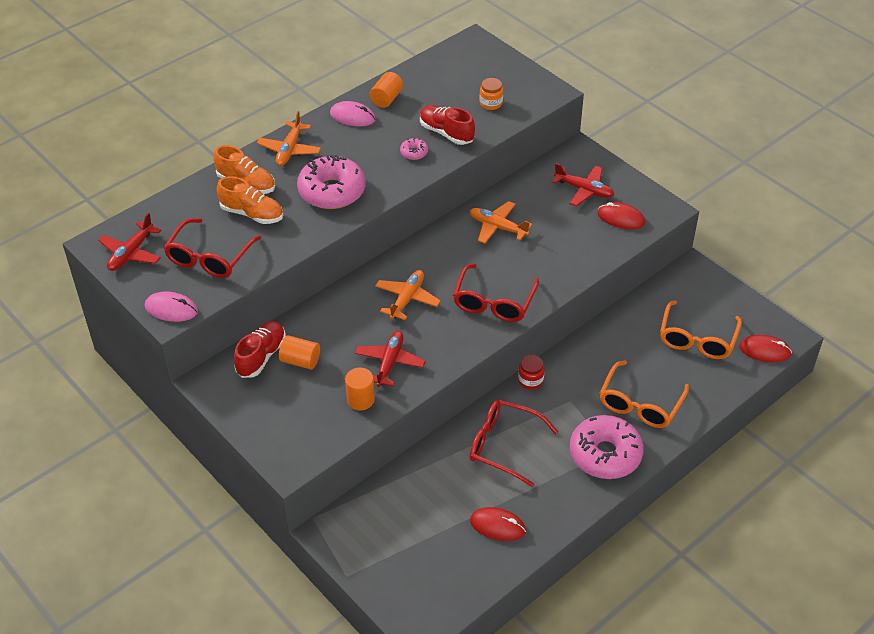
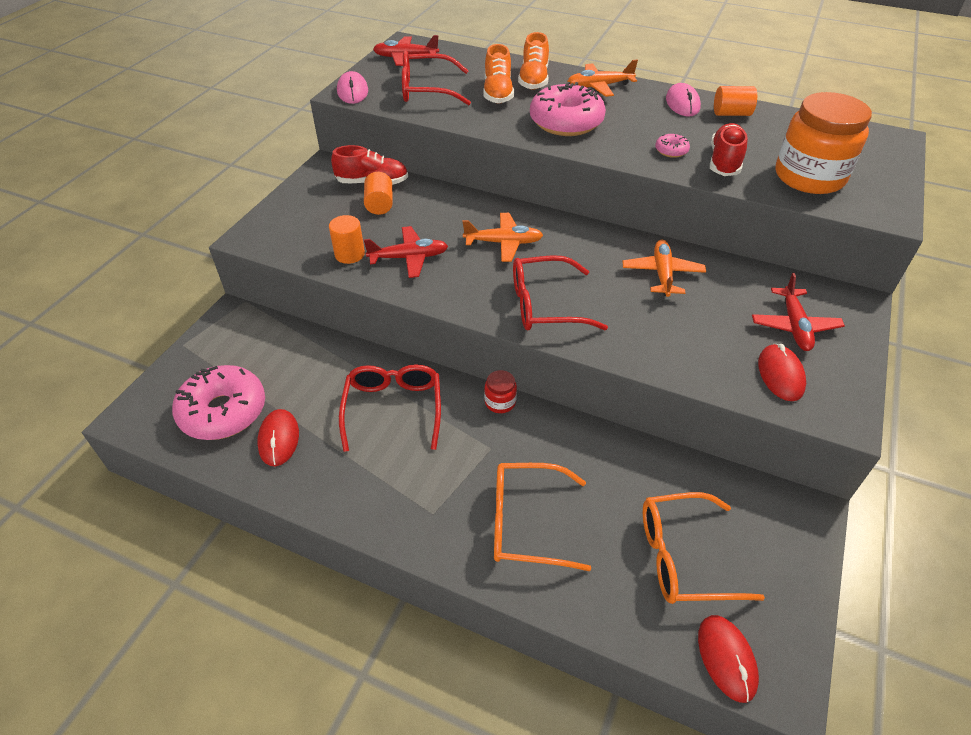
camera: 65 degrees right, 0 degrees up
orange jar [480,78,503,110] -> orange jar [775,92,872,194], size x2.32
pink donut [570,415,644,479] -> pink donut moved to [172,365,265,440]

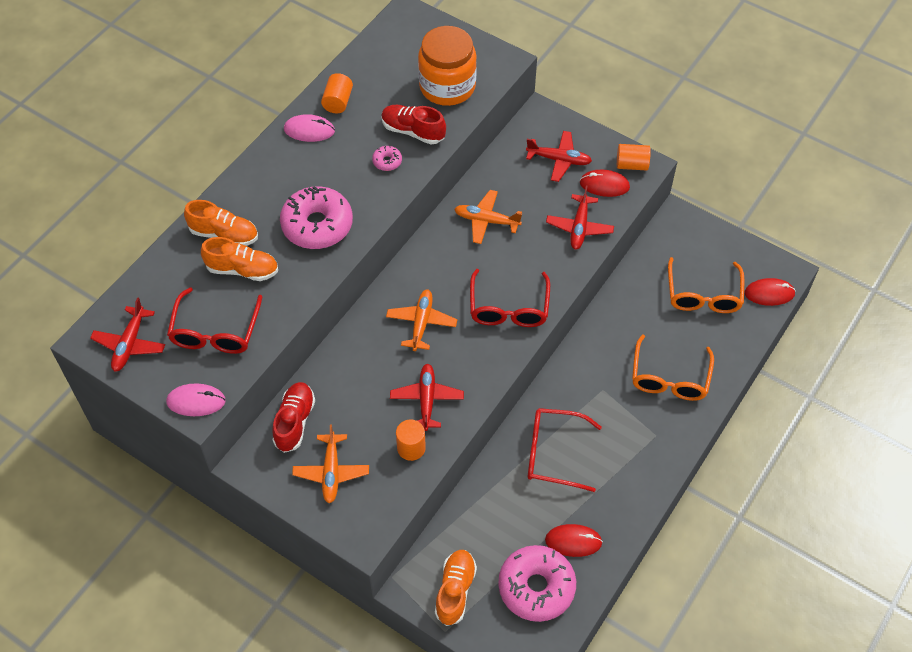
camera: 80 degrees left, 10 degrees up
orange cylinder [364,172,393,215] -> orange cylinder moved to [617,144,651,171]
red jar [484,370,517,413] -> none
orange plane [567,60,638,97] -> orange plane moved to [292,424,369,503]
none -> orange shoe [435,550,477,626]
none -> red plane [546,185,614,250]

